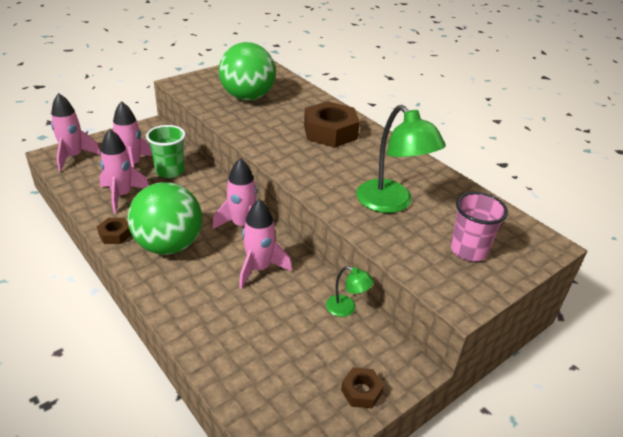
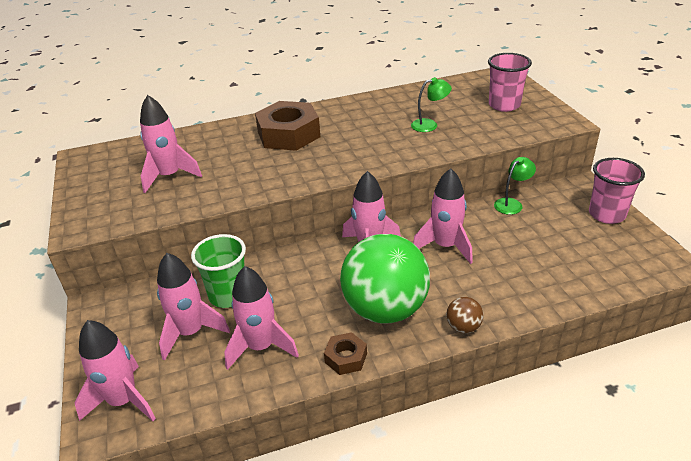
camera: 65 degrees left, 0 degrees up
green ball [219,42,276,101] -> pink rocket [140,95,202,193]
brown nut [341,367,384,408] -> pink cup [589,158,645,224]
green lamp [356,105,446,213] -> green lamp [411,77,452,132], size x0.49
none -> brown ball [446,297,483,333]

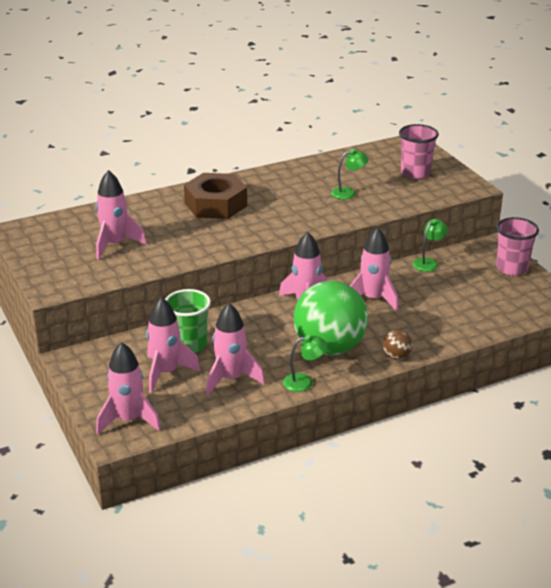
camera: 10 degrees left, 5 degrees down
brown nut [324,332,367,375] -> green lamp [283,335,328,392]

